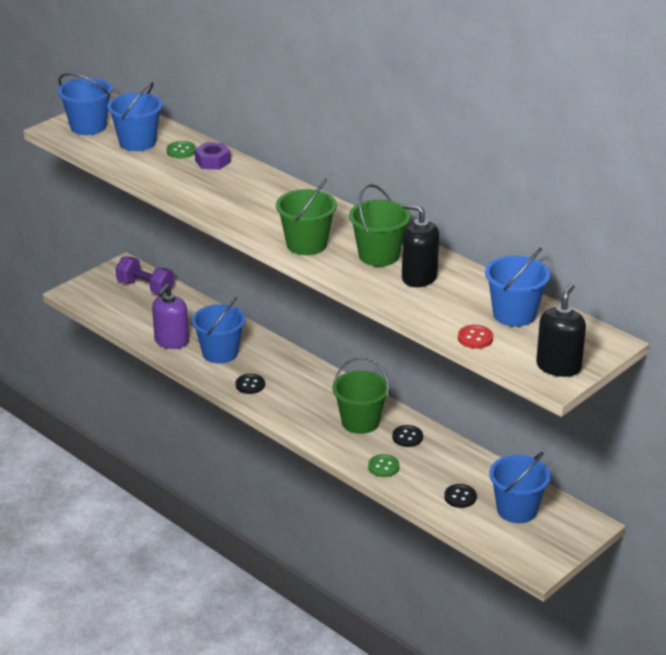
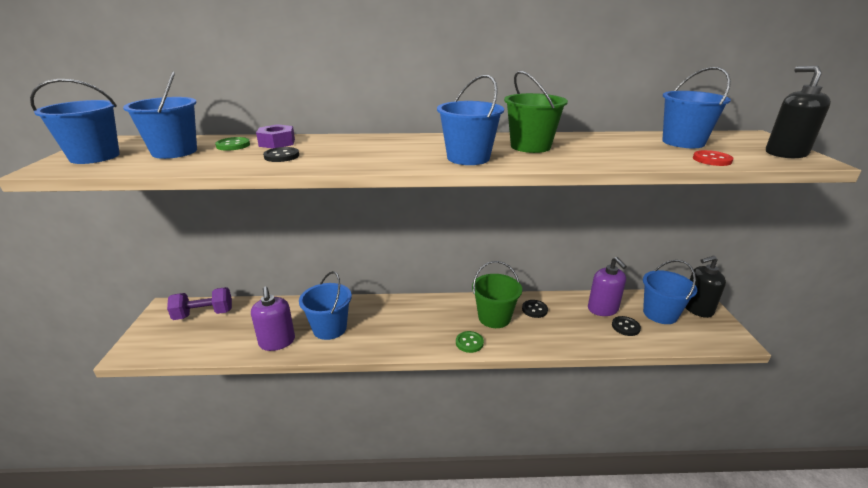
camera: 45 degrees left, 5 degrees down
black button [236,374,265,394] -> black button moved to [263,147,299,162]
green bucket [276,179,337,255] -> blue bucket [437,75,504,165]
green button [368,454,400,477] -> green button moved to [456,331,484,353]
black soap dispenser [402,203,439,287] -> black soap dispenser moved to [685,256,726,318]
none -> purple soap dispenser [588,257,627,316]

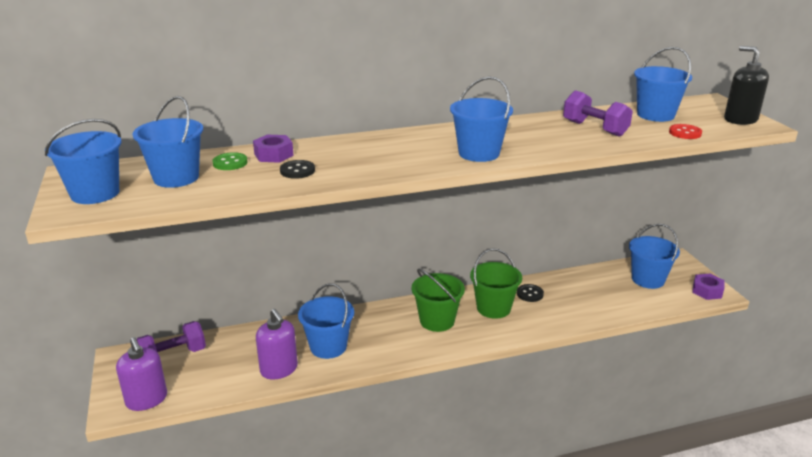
camera: 15 degrees left, 0 degrees up
green button [456,331,484,353] -> none
green bucket [504,71,568,153] -> green bucket moved to [412,269,465,332]
purple soap dispenser [588,257,627,316] -> purple soap dispenser moved to [116,337,167,411]
black button [612,316,641,336] -> none
black soap dispenser [685,256,726,318] -> none
none -> purple dumbbell [563,90,633,137]
none -> purple nut [692,274,725,300]

